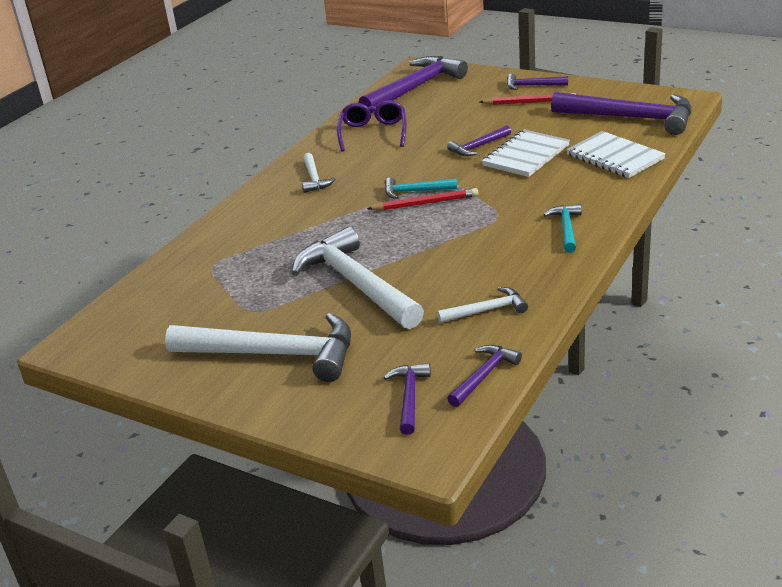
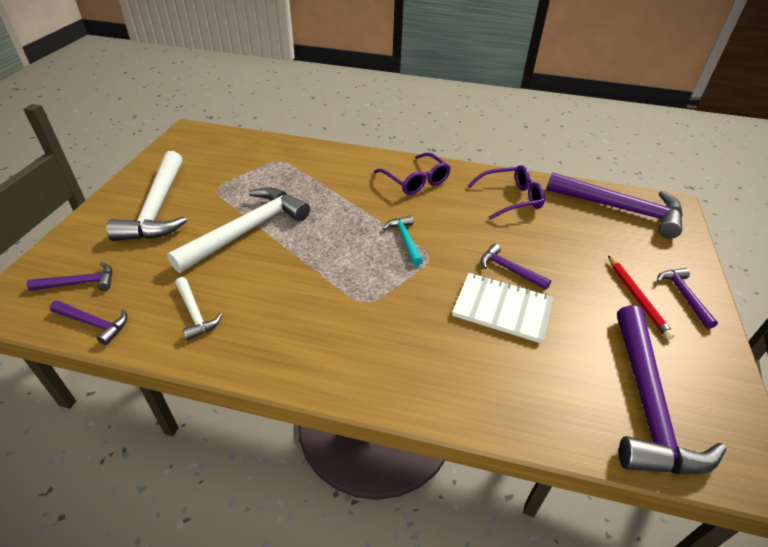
camera: 70 degrees right, 10 degrees up
white hammer [302,153,336,193] -> purple glasses [374,153,451,195]
red pencil [367,188,479,211] -> none
turquoise hammer [543,204,582,253] -> none
white notebook [566,131,666,178] -> none

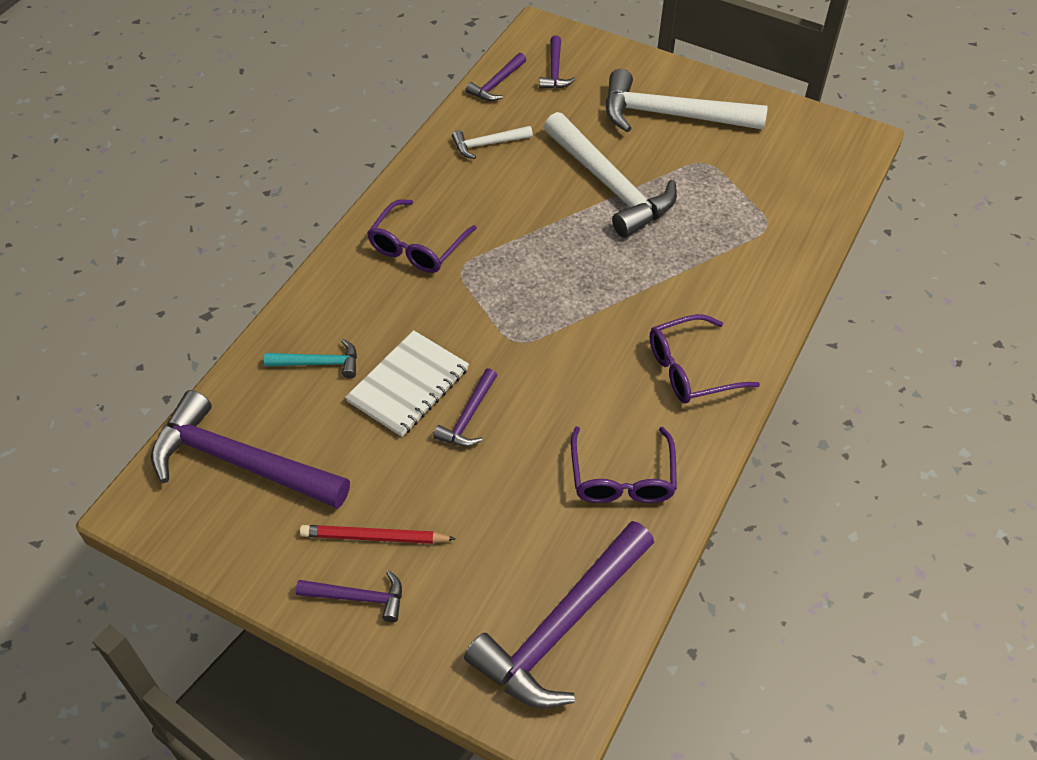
camera: 105 degrees right, 10 degrees up
turquoise hammer [383,216,423,266] -> turquoise hammer moved to [264,339,357,379]
purple hammer [481,244,551,290] -> purple hammer turned 150 degrees clockwise [433,368,497,447]
none -> purple glasses [367,199,477,273]

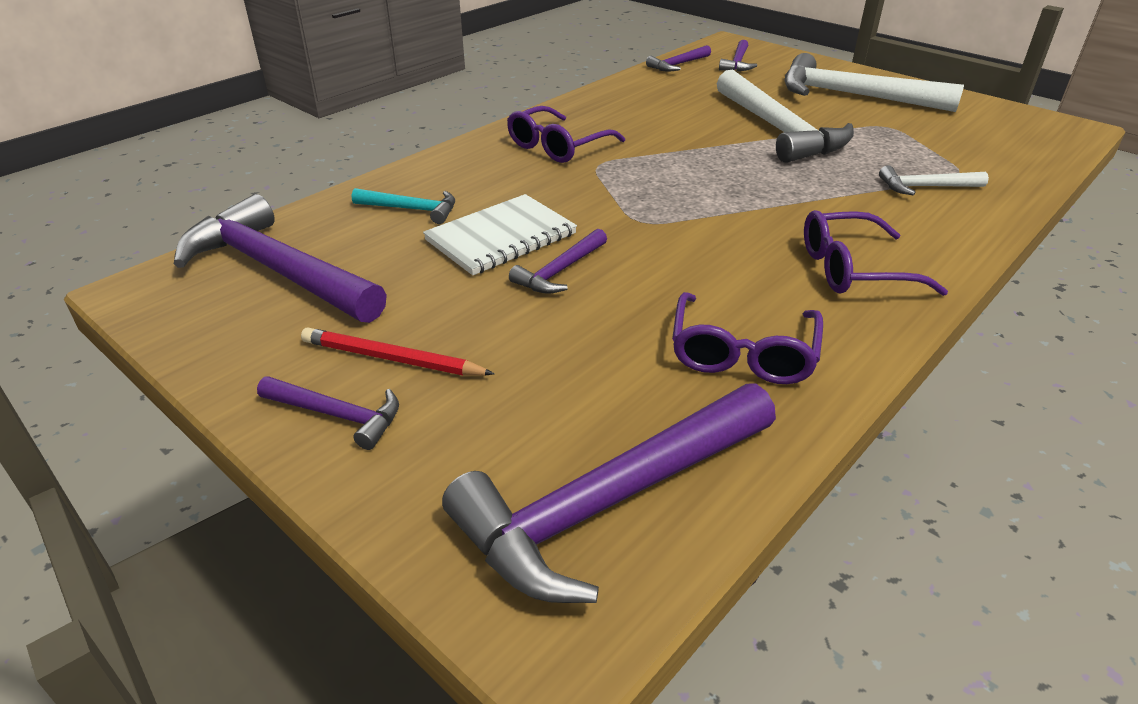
camera: 15 degrees right, 15 degrees down
white hammer [452,126,533,159] -> white hammer moved to [879,165,989,195]

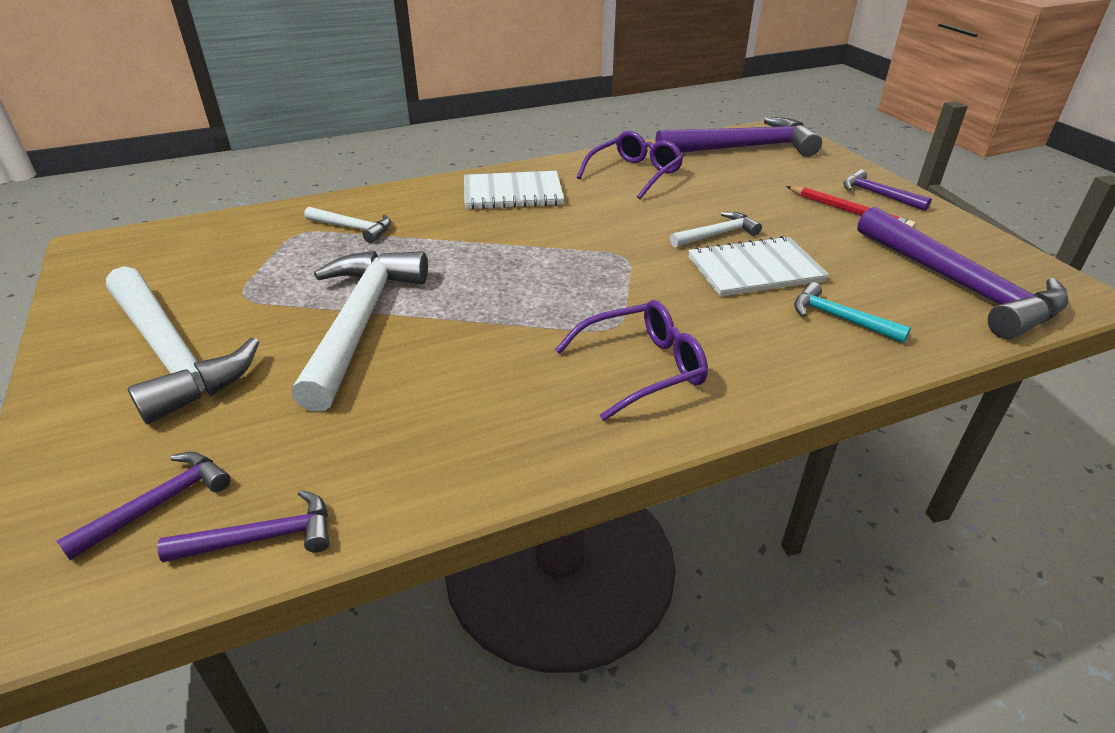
camera: 155 degrees left, 0 degrees up
purple hammer [509,229,607,294] -> white hammer [670,212,762,247]
purple glasses [804,210,948,296] -> white notebook [464,171,564,210]

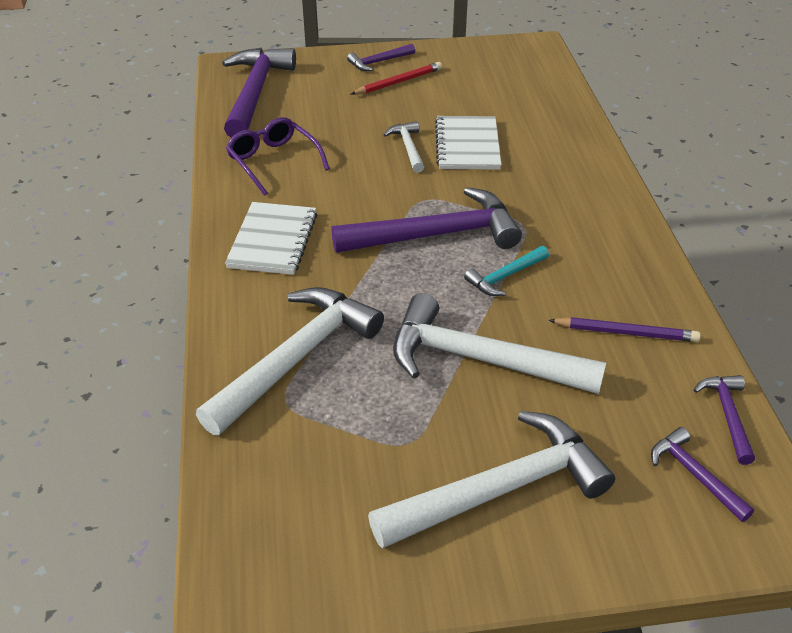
camera: 75 degrees left, 5 degrees up
white hammer [305,207,391,243] -> white hammer [196,287,384,435], size x2.09
purple glasses [555,300,708,421] -> none
turquoise hammer [794,282,911,343] -> turquoise hammer moved to [464,246,549,296]
purple hammer [858,206,1069,339] -> purple hammer moved to [331,187,522,253]
none -> purple pencil [548,317,701,342]

